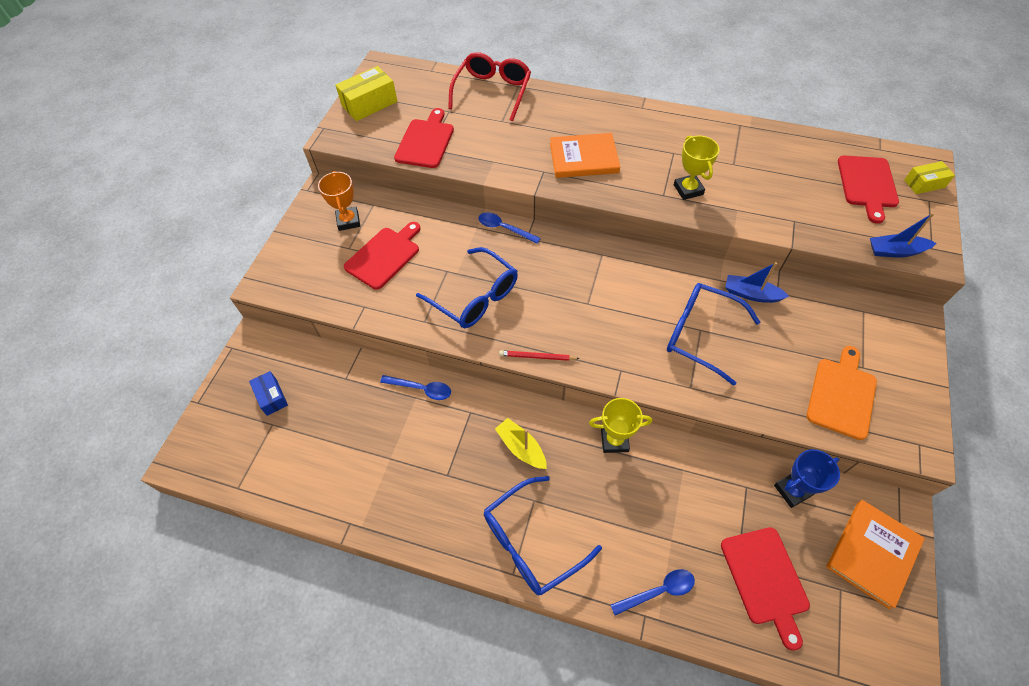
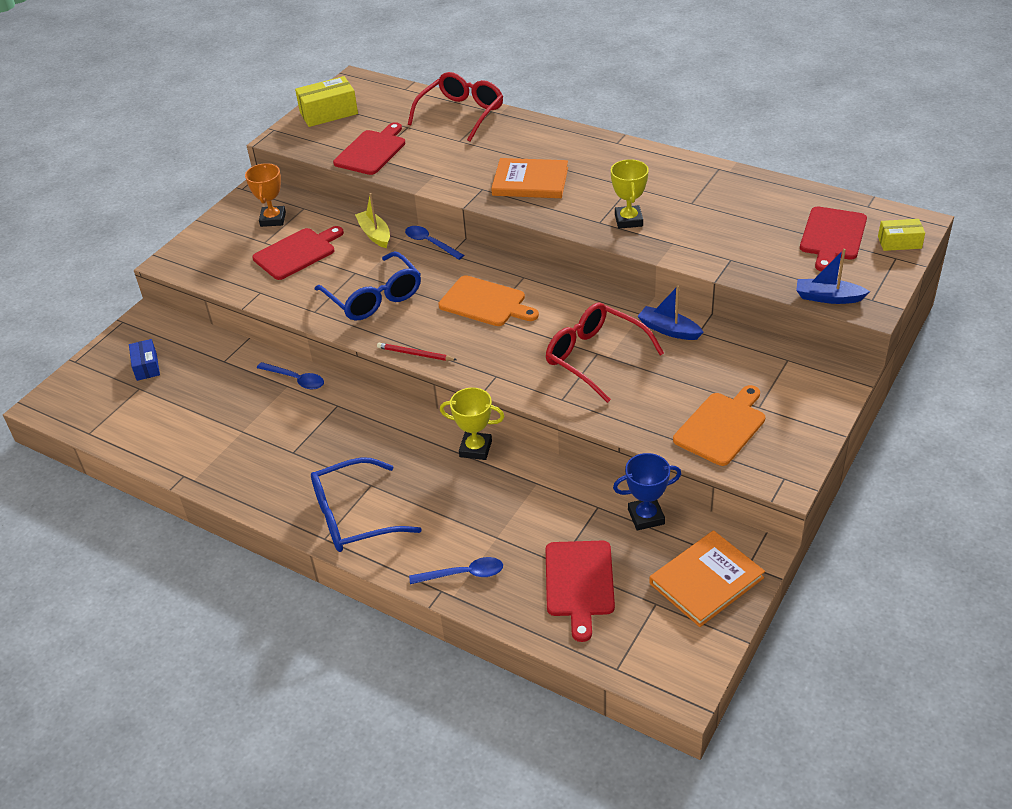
camera: 15 degrees right, 15 degrees down
yellow boat [495,418,547,469] -> yellow boat moved to [355,193,390,248]
blue glasses [667,283,760,386] -> red glasses [546,302,664,403]
none -> orange cutting board [438,275,539,326]

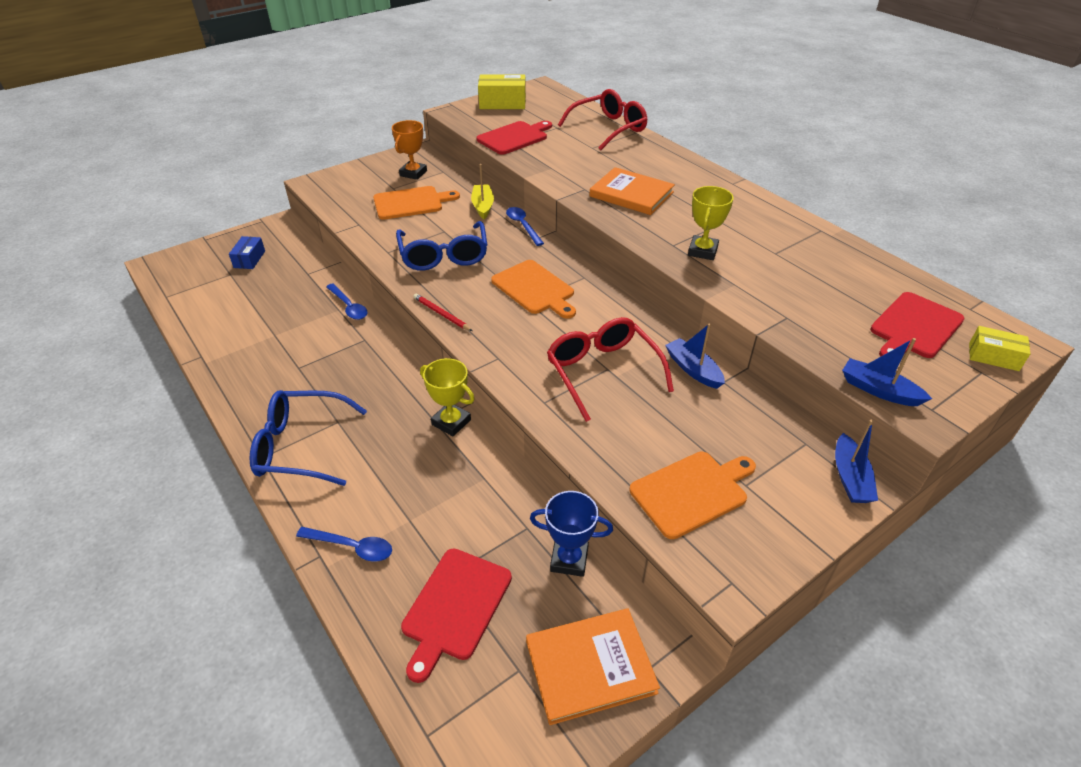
camera: 20 degrees right, 0 degrees up
red cutting board [252,226,344,280] -> orange cutting board [373,186,460,220]
none -> blue boat [835,420,878,503]

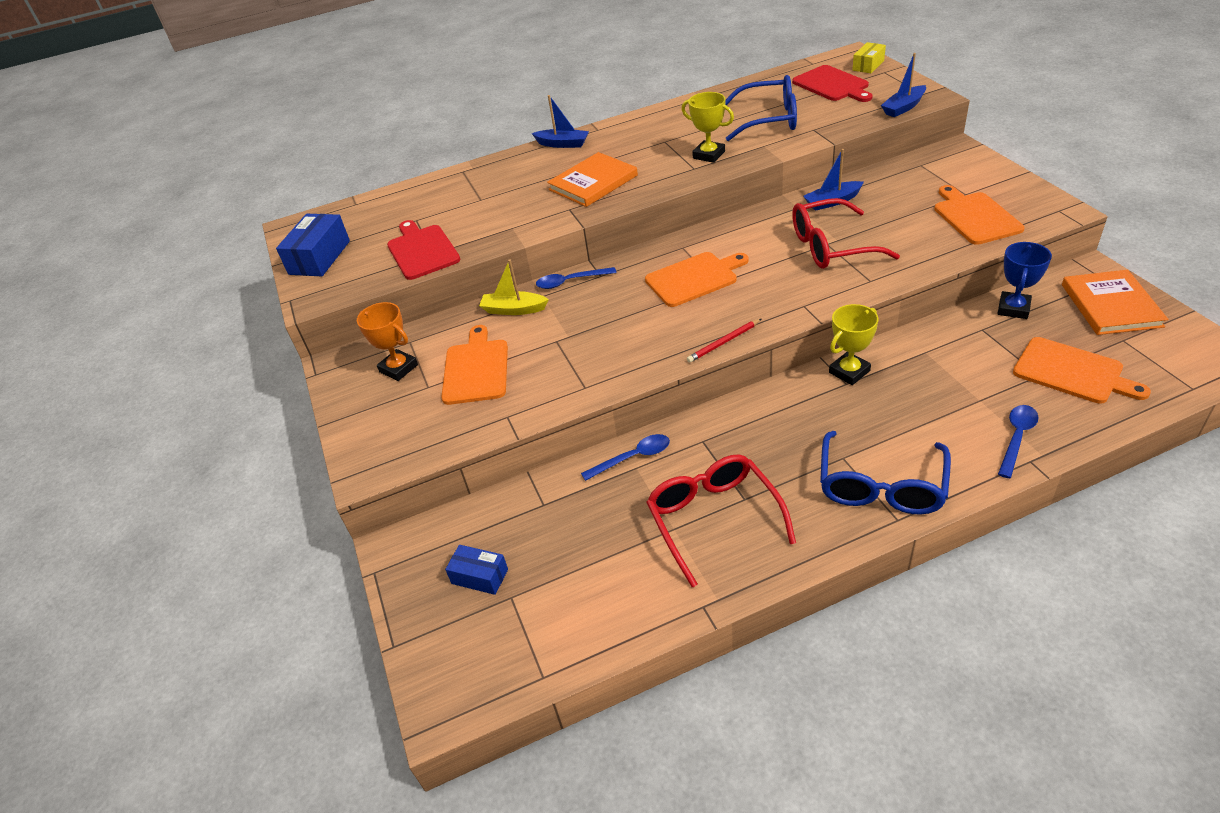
camera: 70 degrees left, 0 degrees up
blue glasses [396,221,487,270] -> blue glasses moved to [725,75,797,141]
red cutting board [401,548,512,683] -> orange cutting board [1013,337,1151,404]
yellow box [478,74,526,109] -> blue box [276,214,350,277]
red glasses [558,89,648,150] -> red glasses moved to [646,455,796,587]
blue boat [835,420,878,503] -> blue boat moved to [532,95,589,148]

